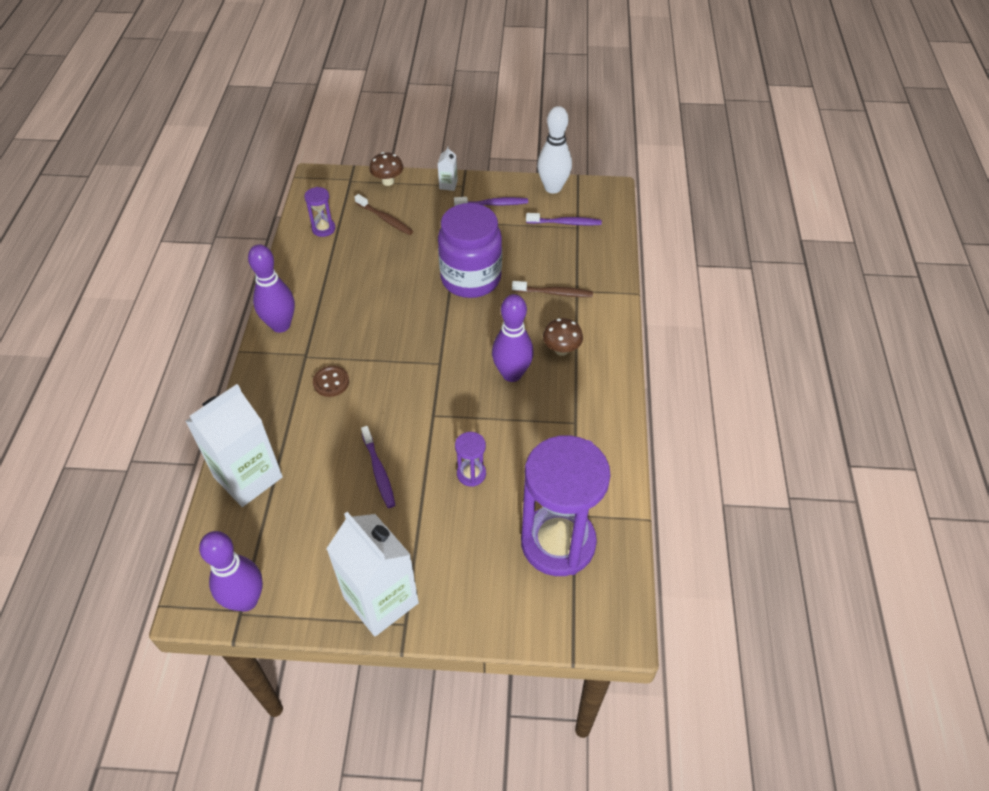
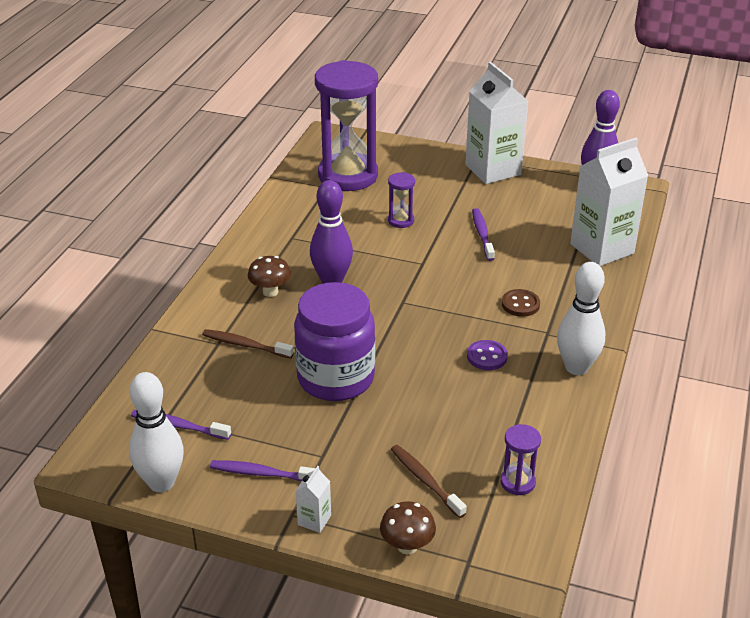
camera: 165 degrees left, 15 degrees down
purple bowling pin [248,244,295,333] -> white bowling pin [557,262,606,375]
none -> purple button [467,340,508,370]

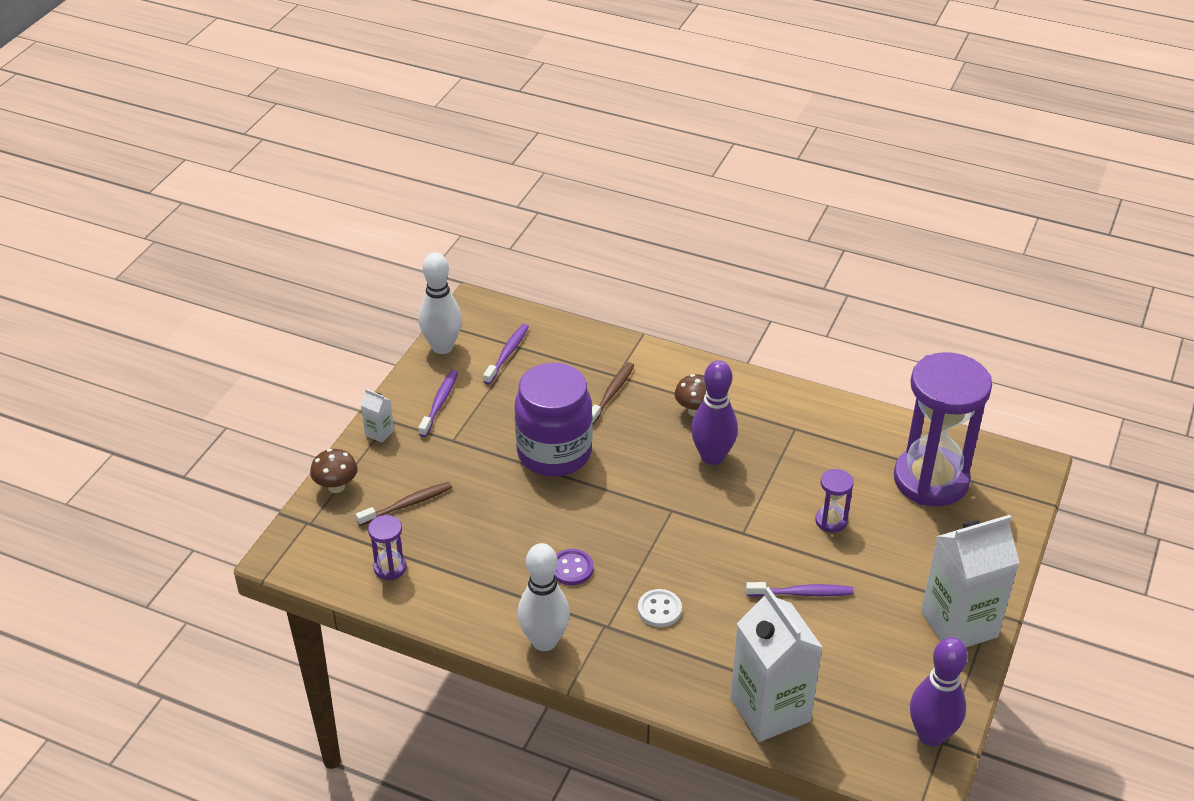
camera: 95 degrees right, 5 degrees up
brown button [502,289,540,317] -> white button [638,589,682,627]

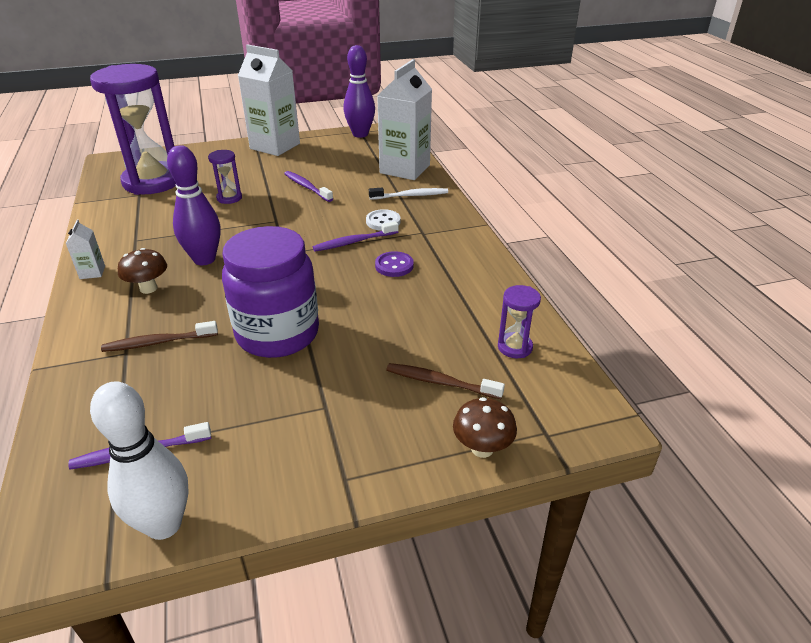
camera: 130 degrees left, 5 degrees down
white carton [361,389,394,443] -> white carton moved to [66,220,105,279]
purple toothbrush [418,370,458,437] -> purple toothbrush moved to [313,221,398,251]
white bowling pin [517,543,570,651] -> none
none -> white toothbrush [369,188,448,200]

